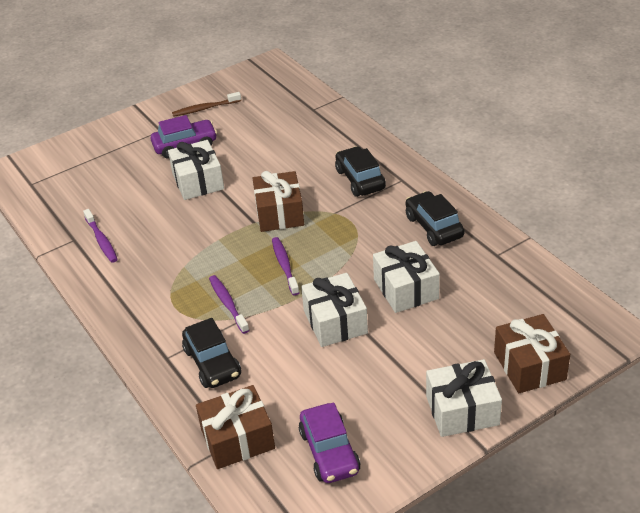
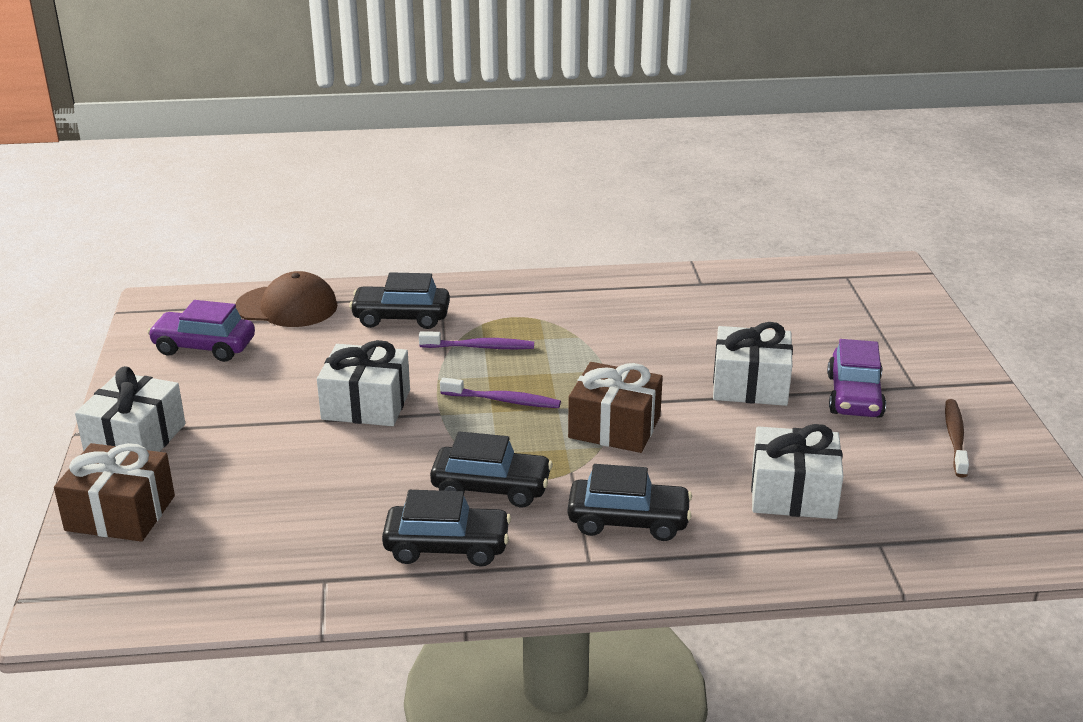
camera: 115 degrees right, 10 degrees down
purple toothbrush [83,209,118,263] -> none
brown gift [196,385,275,469] -> brown cap [236,271,337,327]
white gift [373,241,440,313] -> white gift moved to [751,424,844,519]
none -> black car [430,431,553,508]

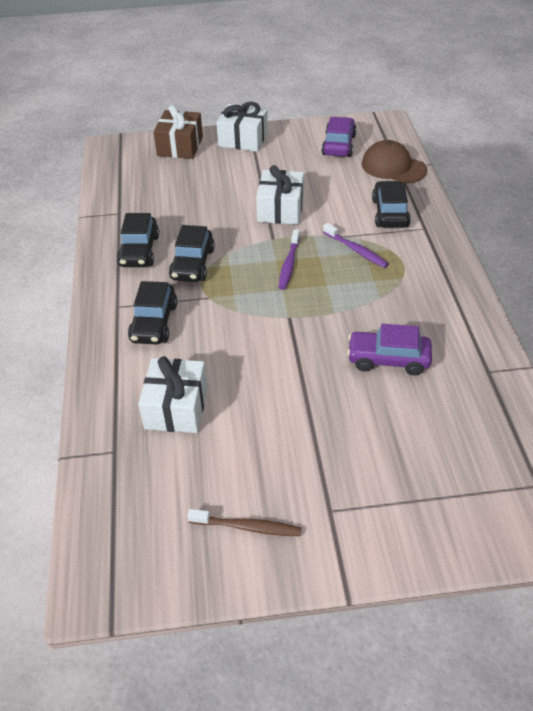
camera: 90 degrees right, 15 degrees up
brown cap [236,271,337,327] -> brown cap turned 120 degrees clockwise [362,140,427,183]
purple toothbrush [419,331,534,349] -> purple toothbrush turned 45 degrees counterclockwise [323,223,389,268]
brown gift [568,362,663,453] -> none
white gift [713,322,793,406] -> none
purple car [827,339,886,418] -> purple car moved to [347,324,432,375]

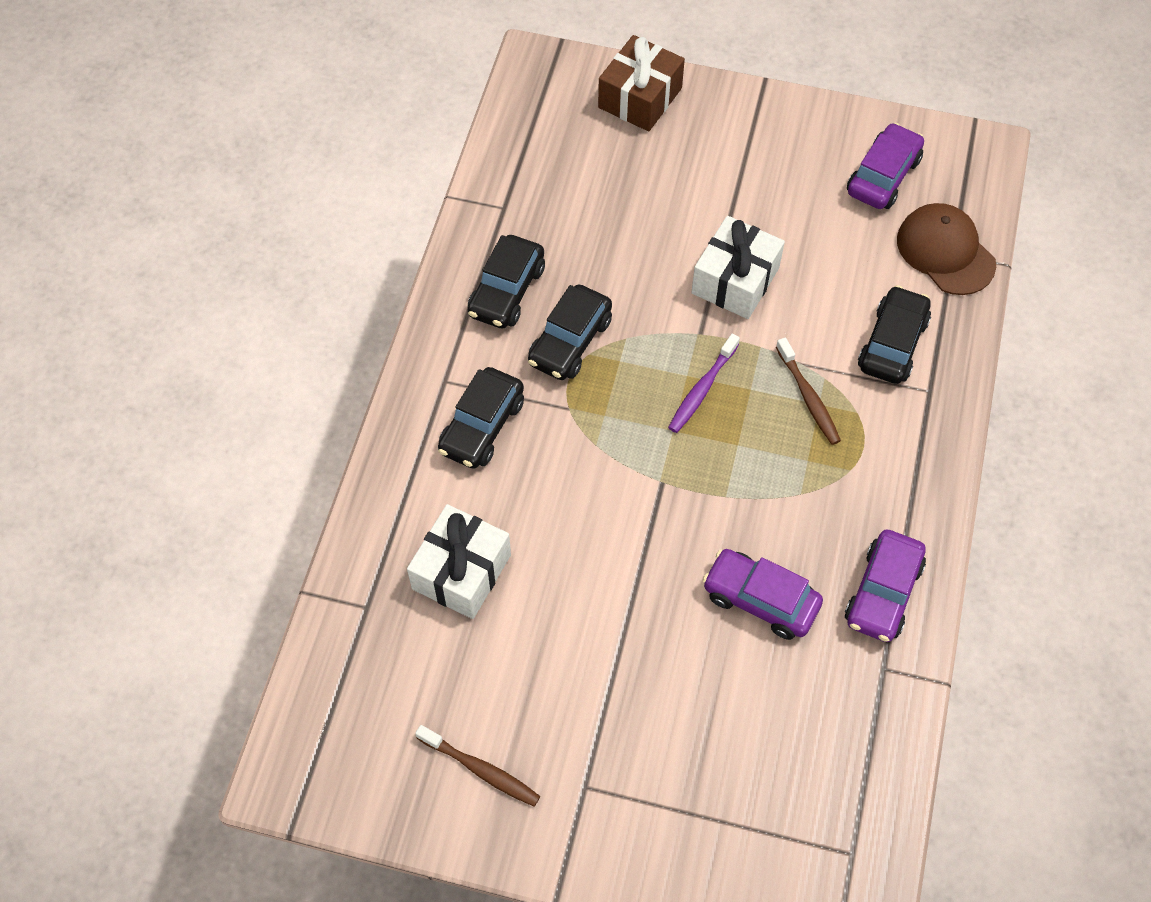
camera: 20 degrees right, 15 degrees up
white gift [216,102,268,152] -> none
purple toothbrush [323,223,389,268] -> brown toothbrush [776,338,841,445]
none -> purple car [845,529,926,642]

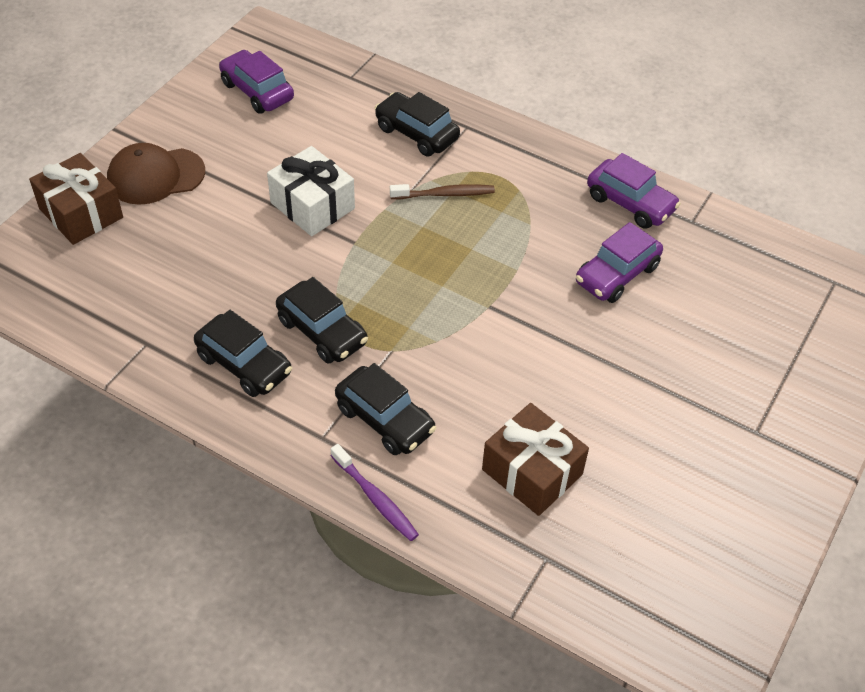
camera: 75 degrees left, 10 degrees down
white gift [407,504,511,619] -> brown gift [482,403,589,516]
brown toothbrush [415,725,540,806] -> none
purple toothbrush [668,334,740,433] -> purple toothbrush moved to [331,444,419,541]
brown cap [897,203,996,295] -> brown cap moved to [107,143,205,205]

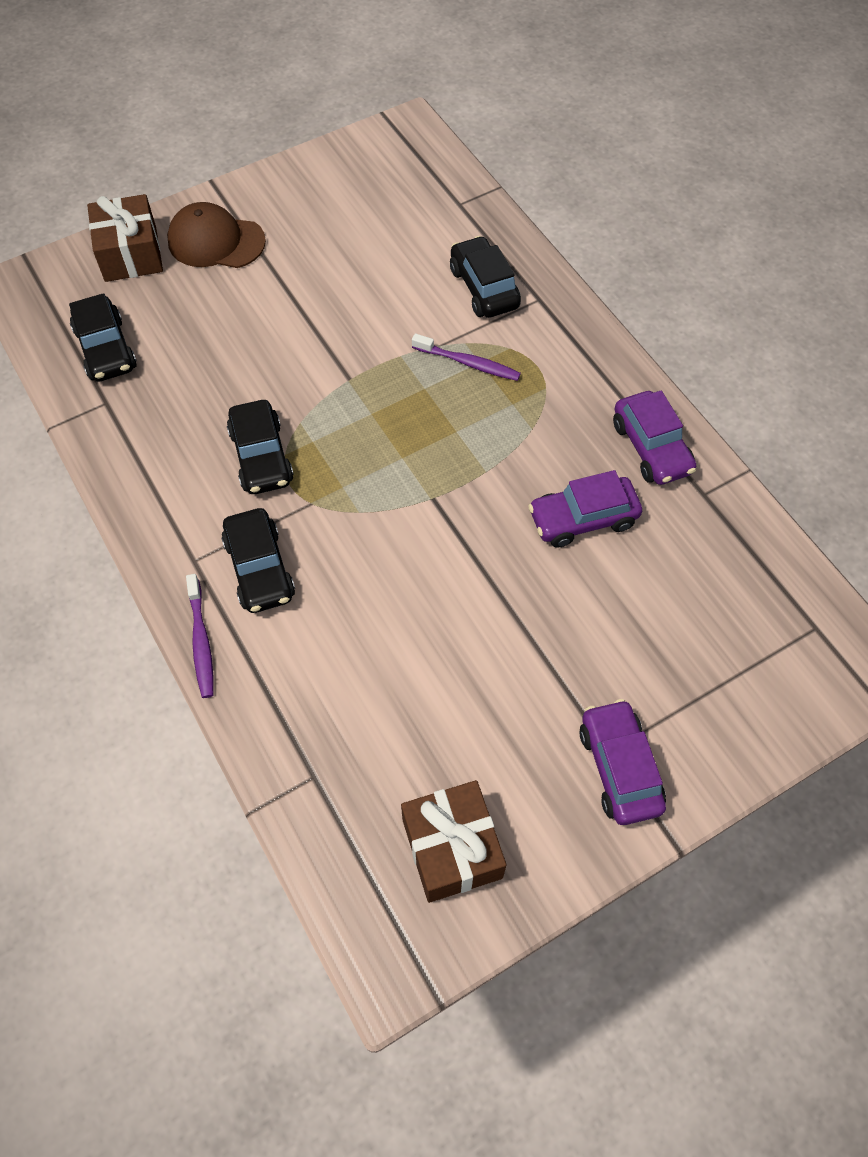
camera: 30 degrees right, 10 degrees up
black car [194,310,292,397] -> black car moved to [69,293,137,382]
purple car [219,50,294,114] -> purple car moved to [580,699,666,825]
white gift [267,146,355,236] -> none
brown toothbrush [390,184,495,199] -> purple toothbrush [412,333,521,381]
brown gift [482,403,589,516] -> brown gift moved to [401,780,506,903]

